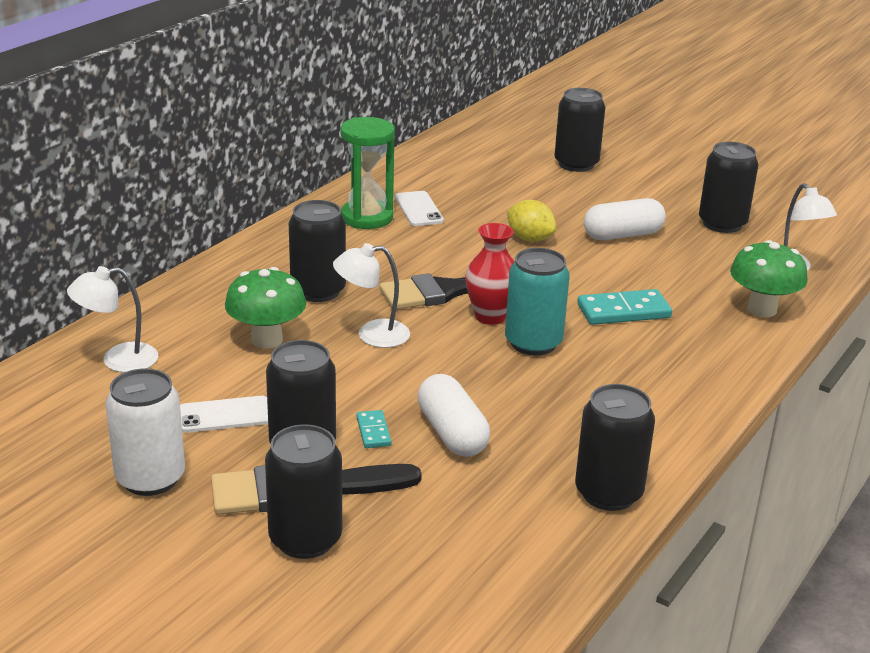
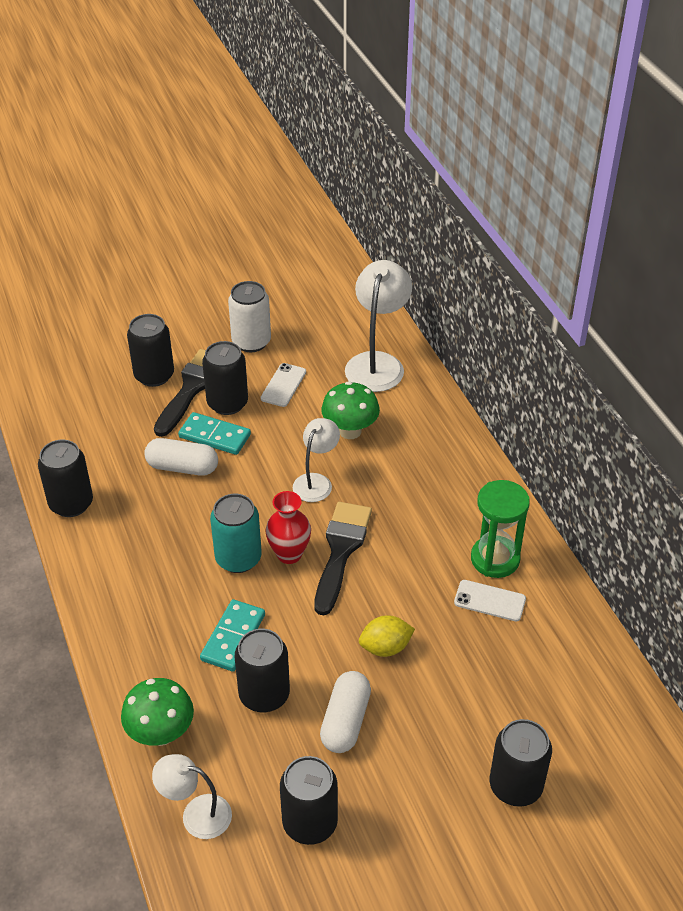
camera: 125 degrees right, 15 degrees up
white lamp [67,266,158,372] -> white lamp [345,260,412,392], size x1.65
black can [289,200,346,302] -> black can moved to [235,629,290,712]
turquoise domino [356,410,392,448] -> turquoise domino [178,412,251,455], size x1.84

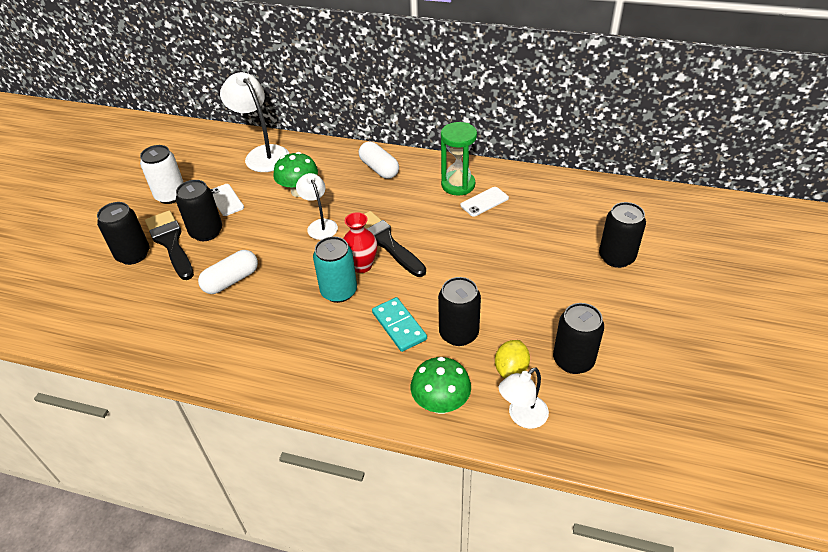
camera: 50 degrees left, 0 degrees up
black can [38,440,93,517] -> none
turquoise domino [178,412,251,455] -> none
white capsule [320,671,371,753] -> white capsule moved to [359,142,399,179]
yellow lemon [359,615,415,657] -> yellow lemon moved to [495,340,530,379]

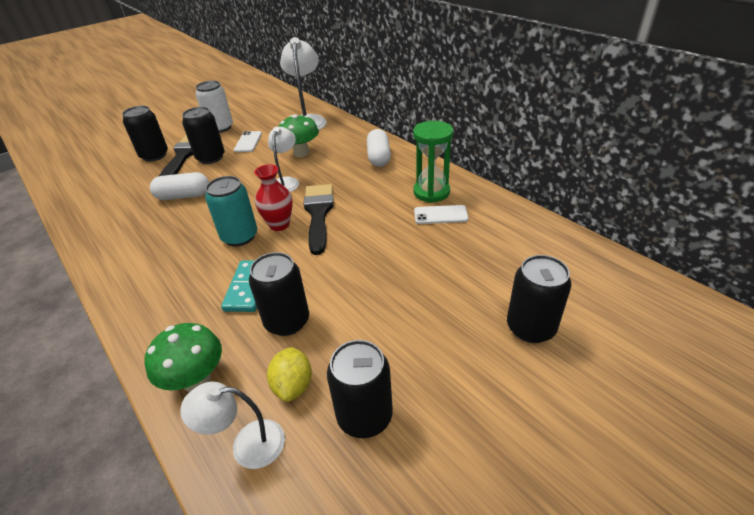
camera: 35 degrees right, 5 degrees down
yellow lemon [495,340,530,379] -> yellow lemon turned 60 degrees counterclockwise [267,347,312,402]

